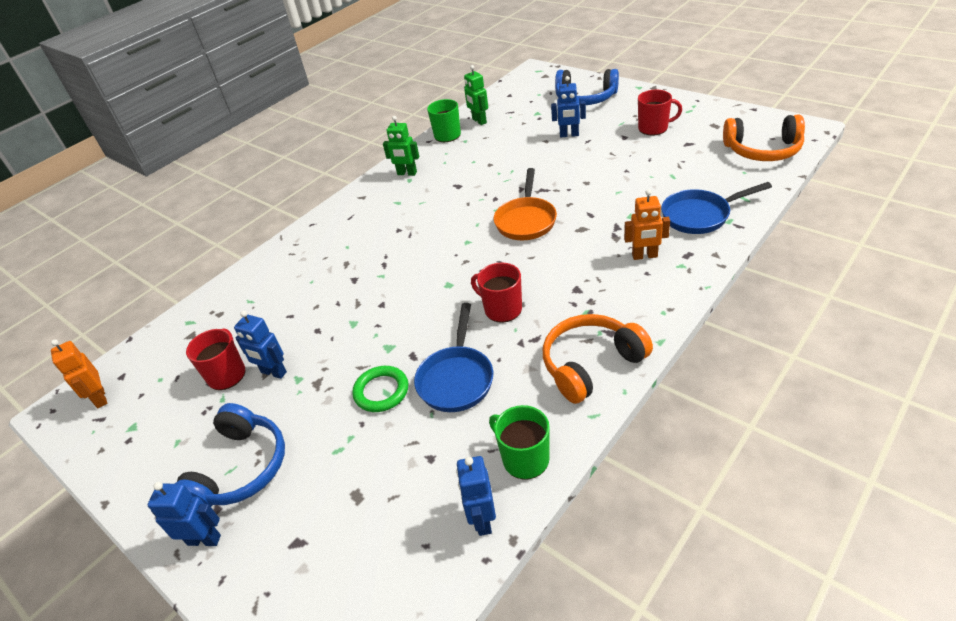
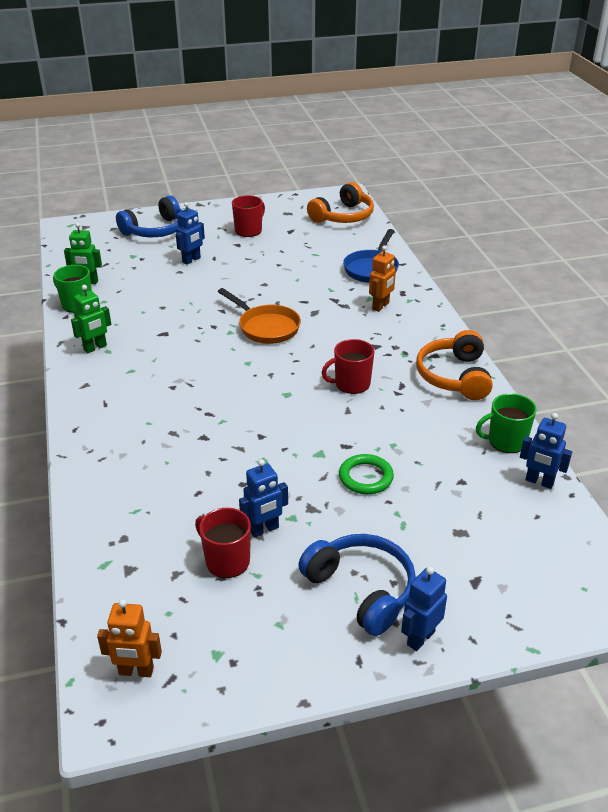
camera: 60 degrees left, 5 degrees down
blue pan [414,303,493,412] -> none

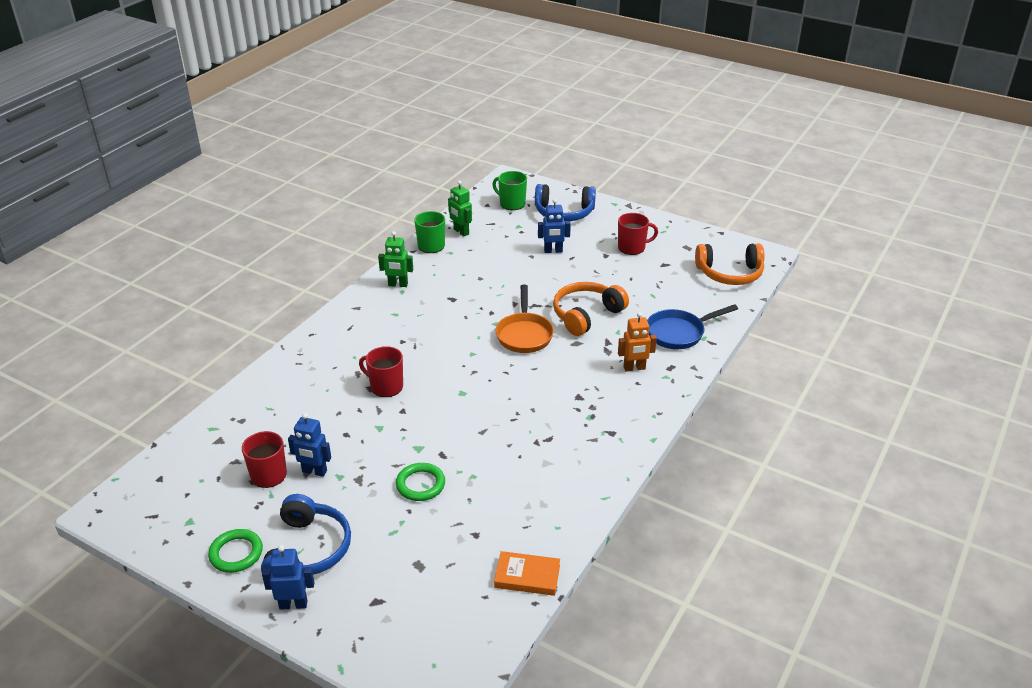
camera: 45 degrees right, 0 degrees up
orange robot [97,599,162,677] -> none
red mug [322,339,374,394] -> red mug moved to [359,346,403,397]
orange headphones [416,330,493,400] -> orange headphones moved to [553,282,629,336]
green mug [476,393,537,453] -> green mug moved to [492,171,527,210]
blue robot [520,413,572,489] -> orange book [494,551,560,596]
none -> green ring [208,529,263,573]

